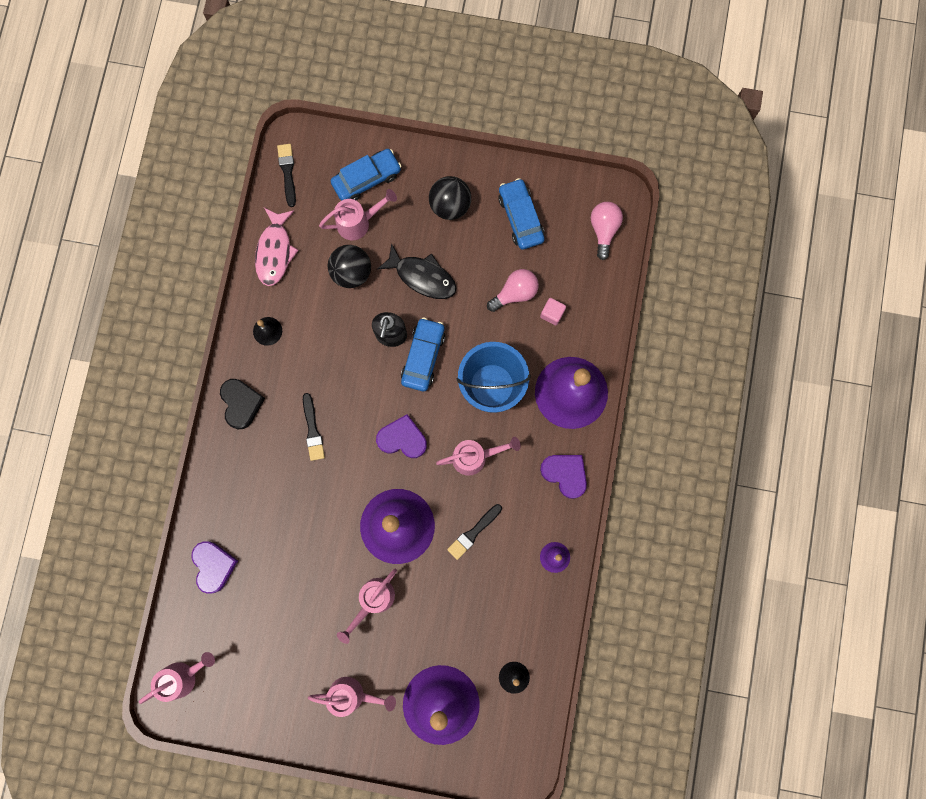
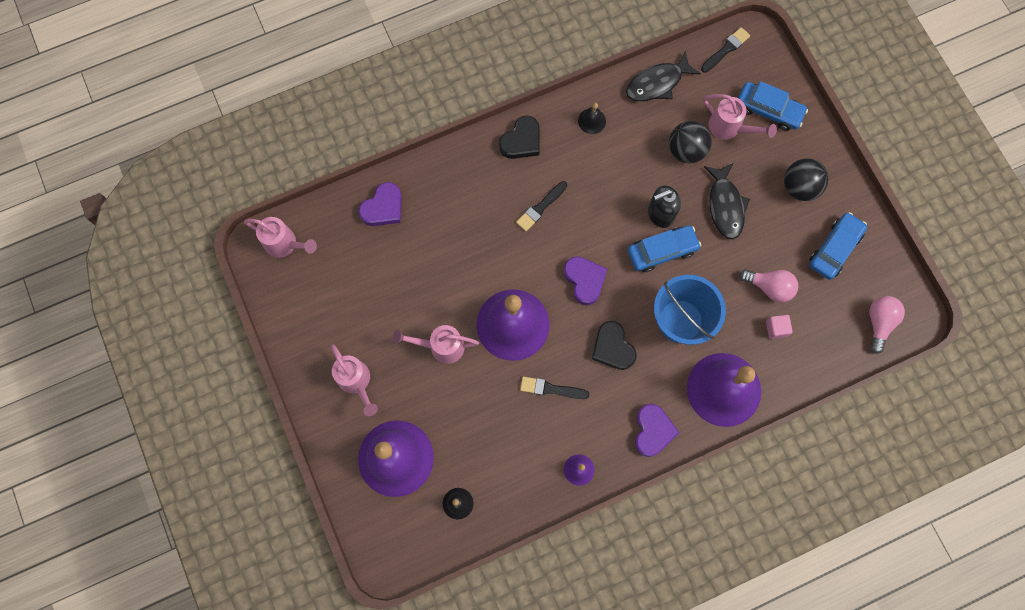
camera: 55 degrees right, 5 degrees down
pink fish [255,208,299,286] -> black fish [626,51,701,101]
pink watering can [436,437,521,476] -> black heart [592,321,637,370]
pink light bulb [591,202,623,260] -> pink light bulb turned 45 degrees counterclockwise [869,296,905,354]

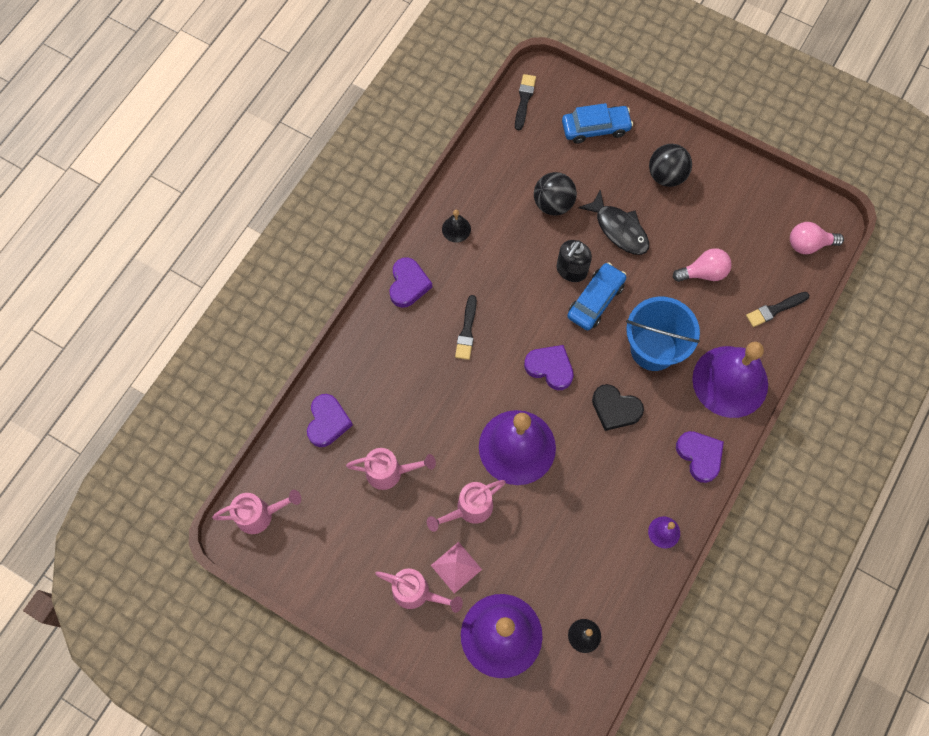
camera: 35 degrees left, 5 degrees down
black heart [499,116,539,159] -> purple heart [389,257,432,308]
black brush [520,377,589,399] -> black brush moved to [746,292,809,327]
black fish [626,51,701,101] -> none
pink watering can [703,94,777,140] -> pink watering can moved to [346,448,436,490]
pink cube [766,315,793,339] -> none
blue car [809,212,867,280] -> none
pink light bulb [869,296,905,354] -> pink light bulb turned 75 degrees counterclockwise [790,222,844,254]
none -> pink pyramid [431,542,482,594]

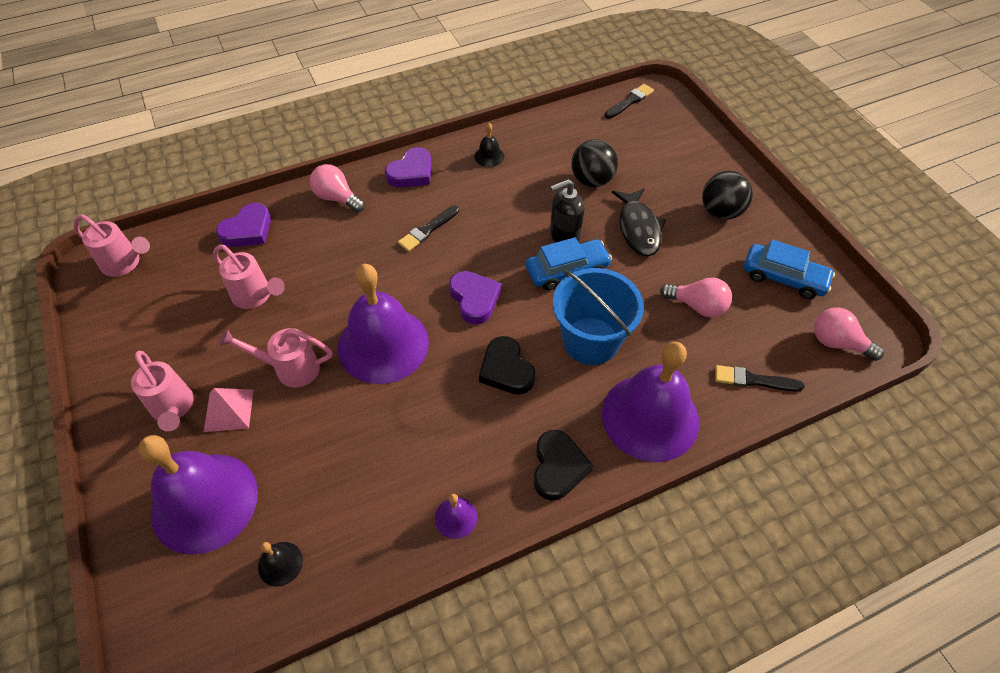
camera: 35 degrees right, 15 degrees down
blue car [562,103,633,144] -> blue car moved to [744,239,835,299]
purple heart [676,431,724,483] -> black heart [534,430,593,501]
none -> pink light bulb [310,164,365,213]

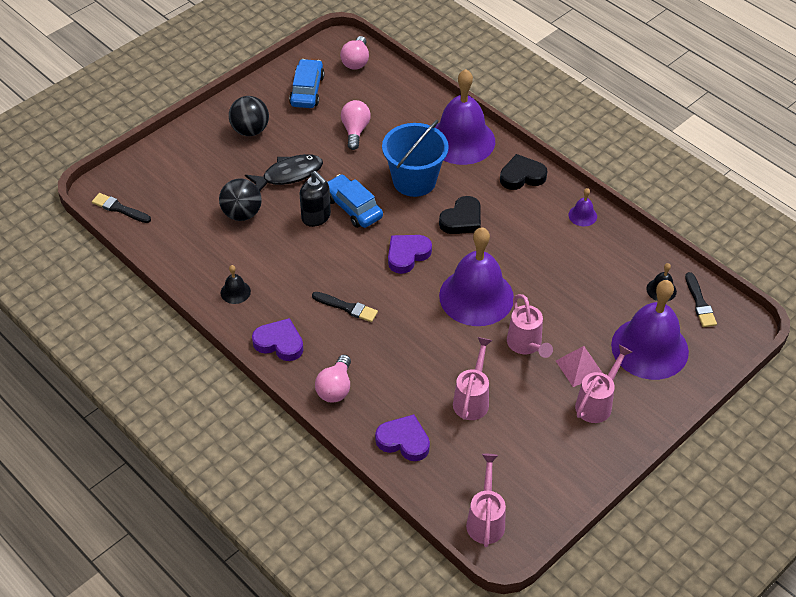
camera: 110 degrees left, 5 degrees down
black brush [715,365,805,392] -> black brush moved to [685,272,717,327]

